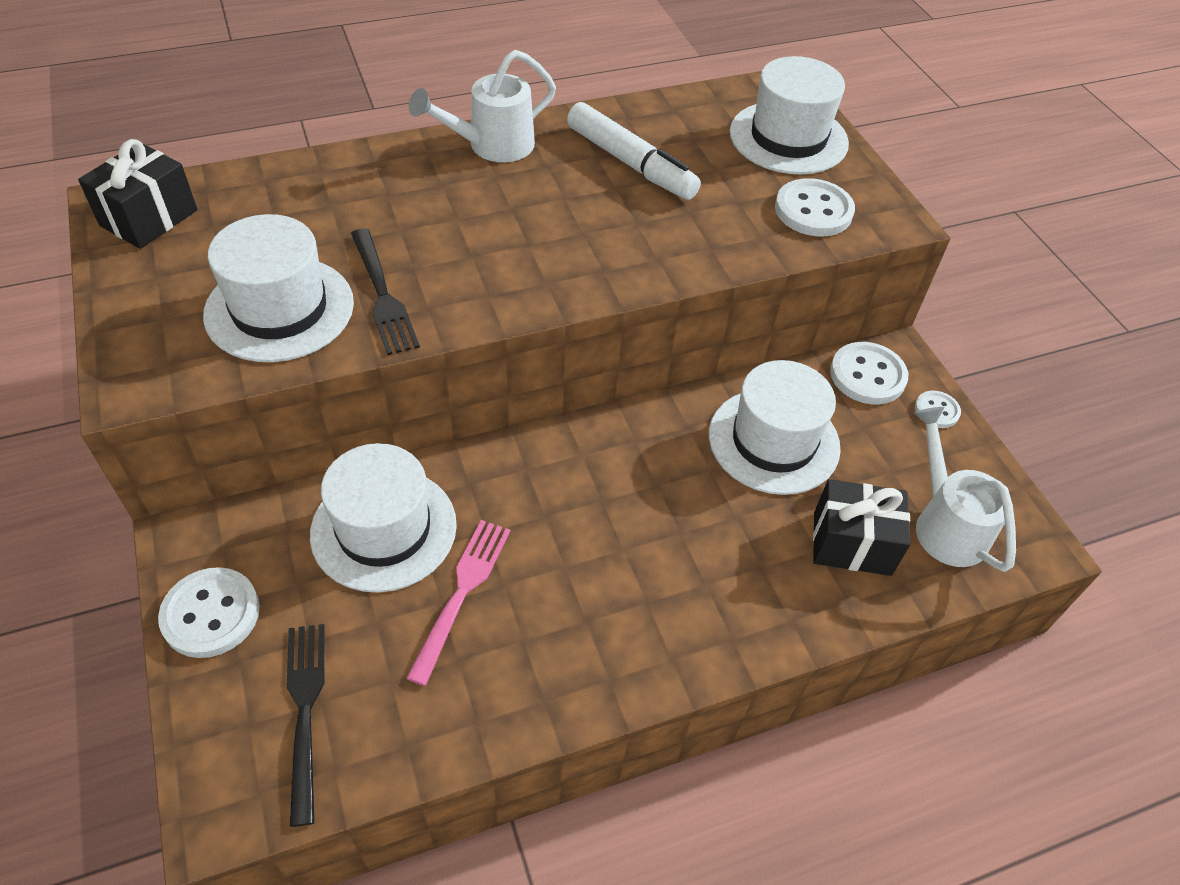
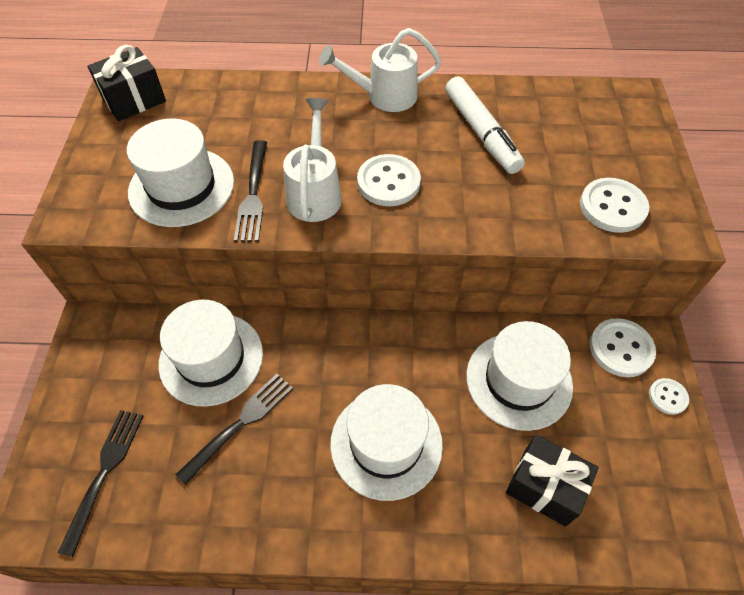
camera: 25 degrees right, 5 degrees up
white button [158,567,260,658] -> white button moved to [357,154,421,206]
pink fork [406,520,510,686] -> black fork [175,374,293,485]
white hat [730,56,849,175] -> white hat moved to [330,384,443,501]
white watering can [914,407,1016,572] -> white watering can moved to [283,98,342,222]

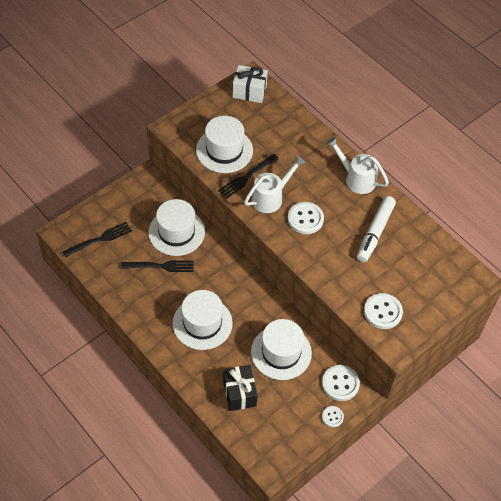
camera: 45 degrees right, 0 degrees up
black gift [88,45,166,121] -> white gift [233,65,268,103]

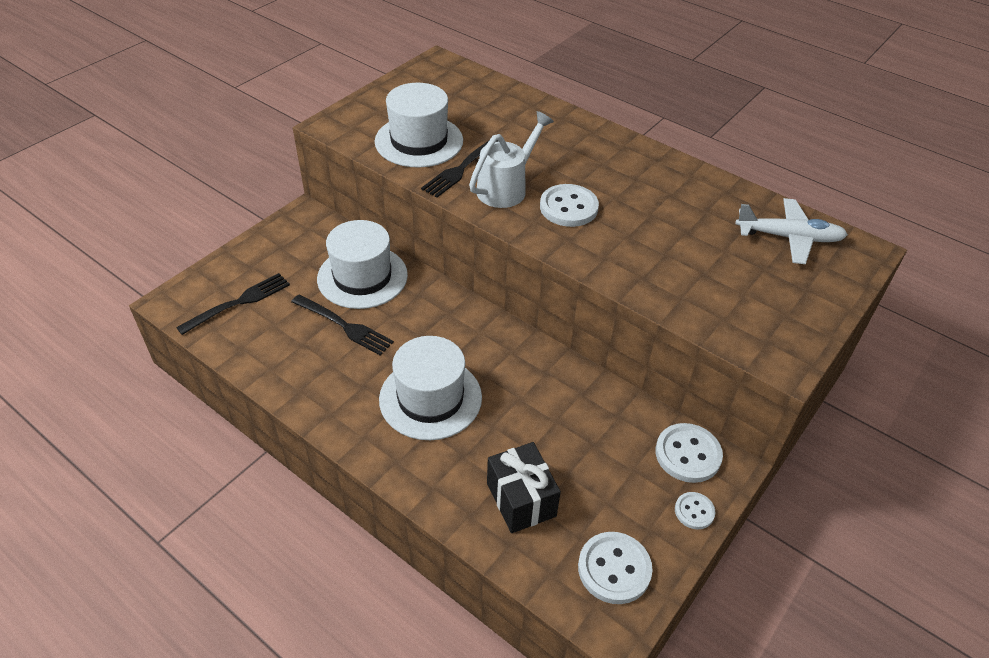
camera: 10 degrees left, 10 degrees down
black fork [121,260,193,272] -> black fork turned 45 degrees clockwise [291,295,394,356]
white gift [233,65,268,103] -> none
white hat [251,319,312,380] -> none
white watering can [326,136,389,194] -> none
white marker [357,196,396,262] -> none
white button [364,293,403,329] -> white button moved to [578,532,653,604]
none -> white plane [735,198,848,264]

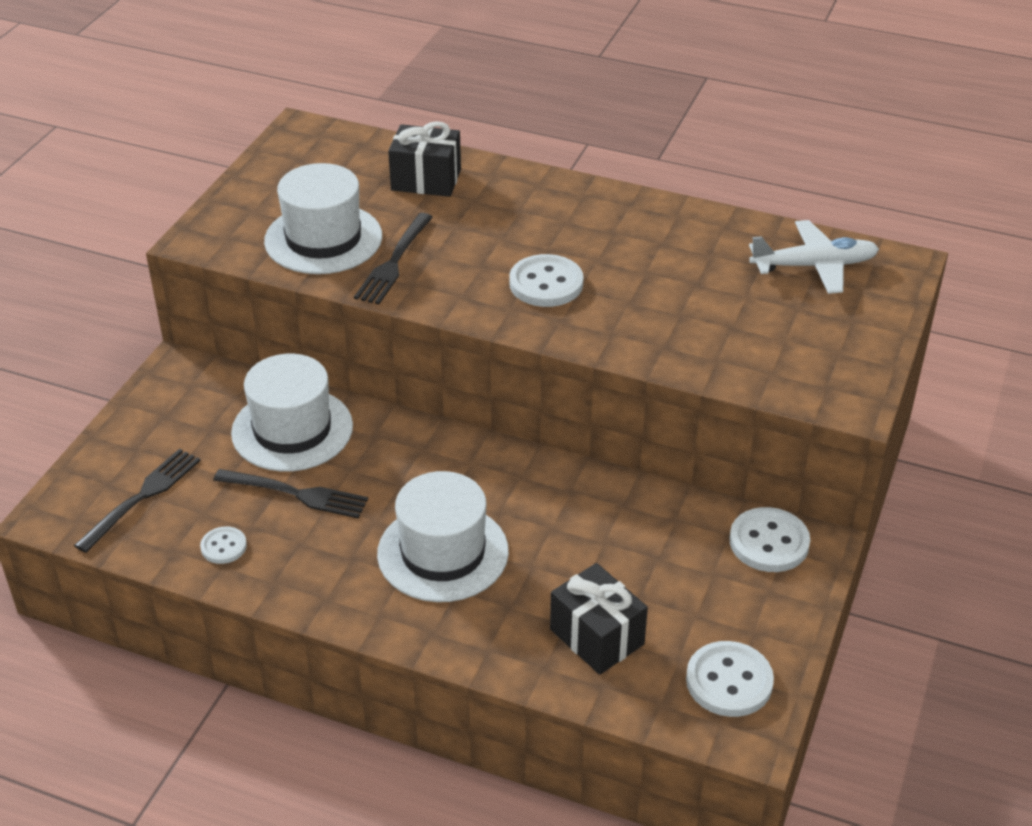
camera: 15 degrees left, 5 degrees down
white watering can [469,111,554,208] -> none
white button [675,492,715,529] -> white button moved to [200,526,247,564]
none -> black gift [388,121,461,197]

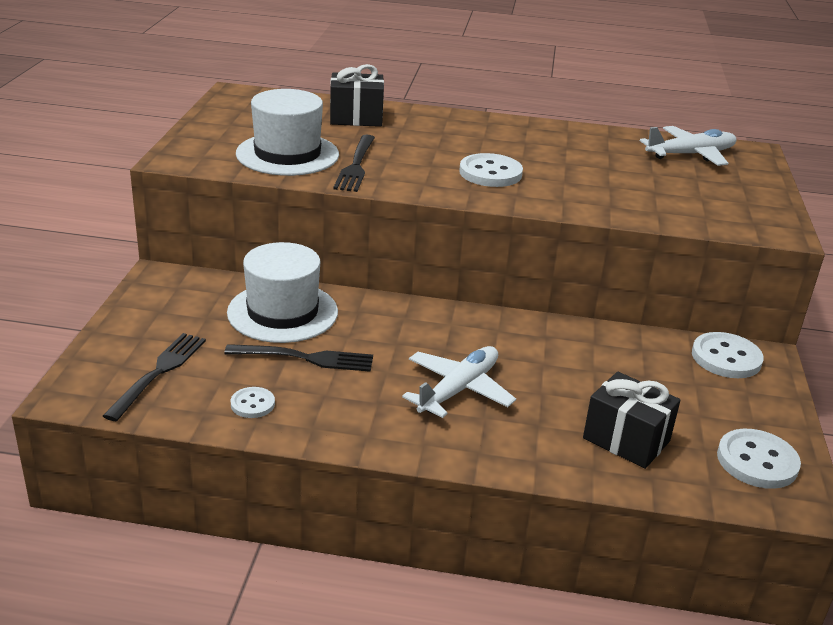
camera: 15 degrees left, 10 degrees down
white hat [377,471,509,602] -> white plane [402,346,516,418]

